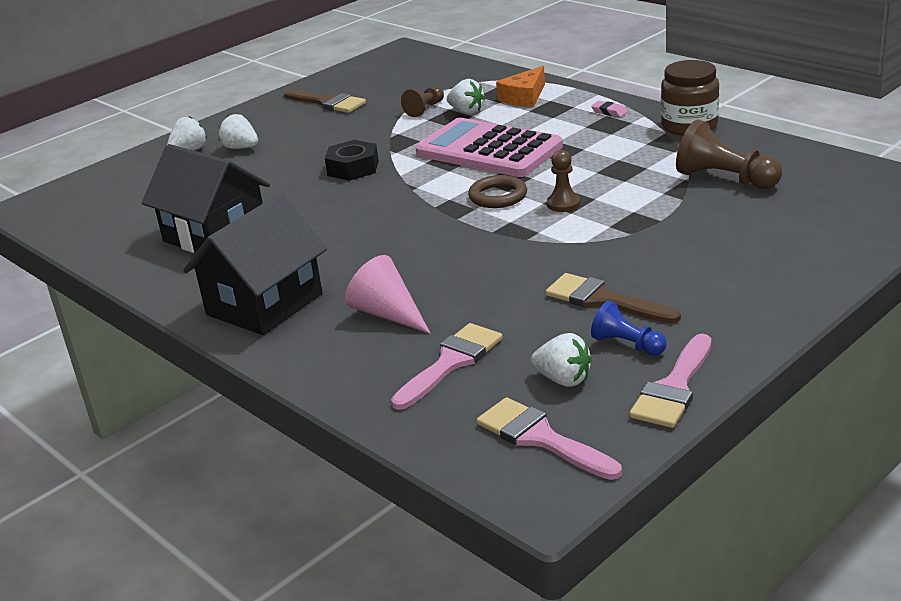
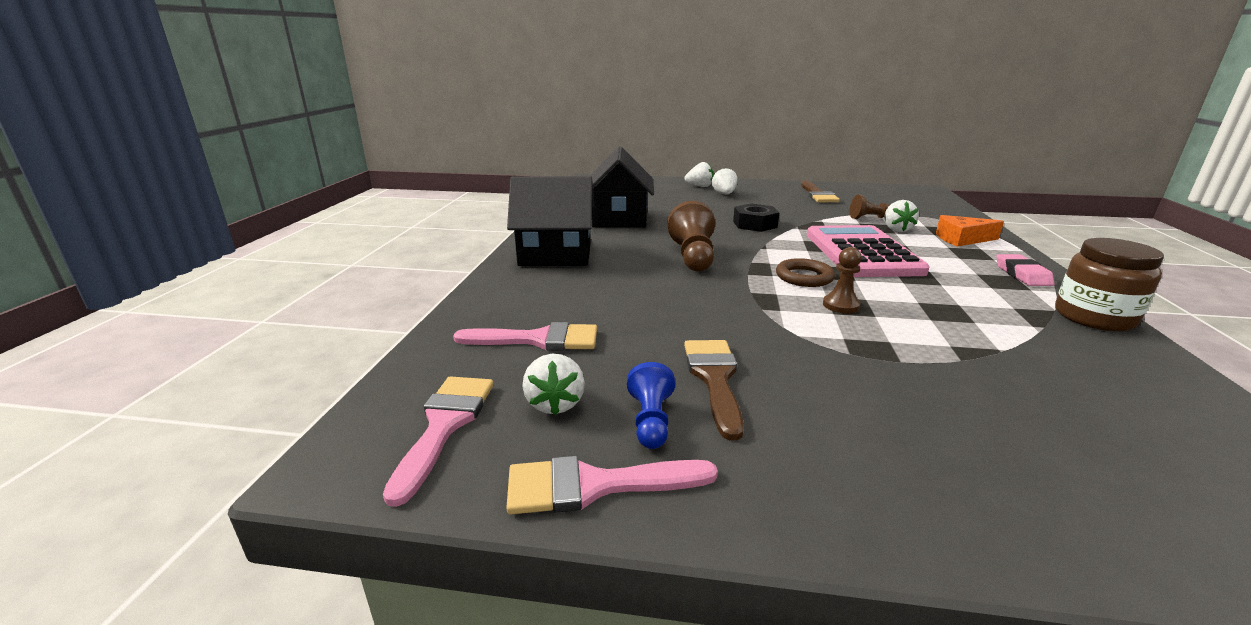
camera: 50 degrees right, 5 degrees down
pink cone [345,255,430,333] -> none
pink eraser [591,101,628,117] -> pink eraser [996,254,1054,286], size x1.56
brown pawn [676,119,782,189] -> brown pawn moved to [667,201,715,271]

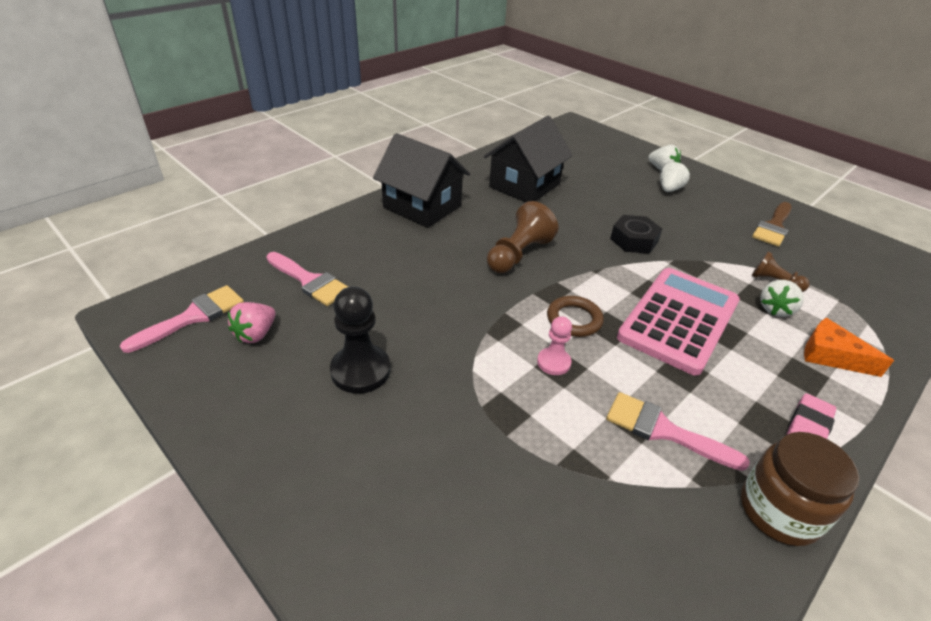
camera: 35 degrees right, 15 degrees up
pink brush [506,456,718,514] -> pink brush moved to [606,392,750,471]
white strawberry [522,354,585,415] -> pink strawberry [228,302,276,343]
blue pawn [627,362,675,449] -> none
brown brush [684,340,744,441] -> black pawn [330,286,391,394]
brown pawn [823,247,862,313] -> pink pawn [537,316,572,375]

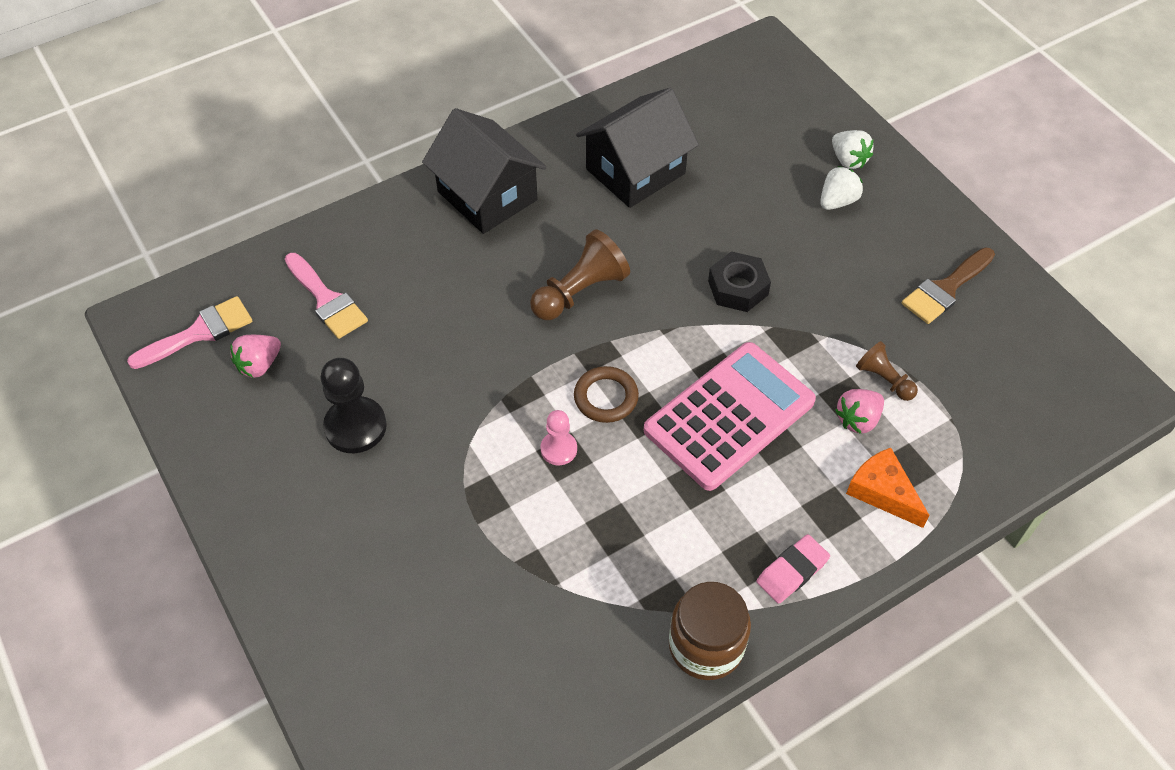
camera: 15 degrees right, 15 degrees up
pink brush [606,392,750,471] -> none
white strawberry [760,280,804,317] -> pink strawberry [835,389,884,434]

